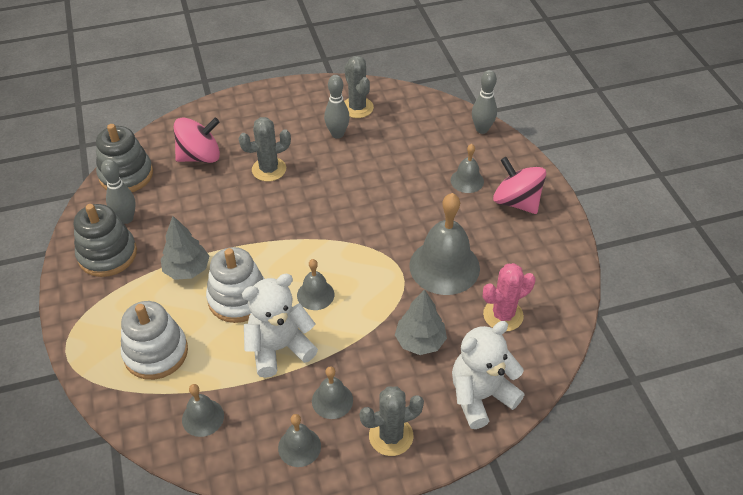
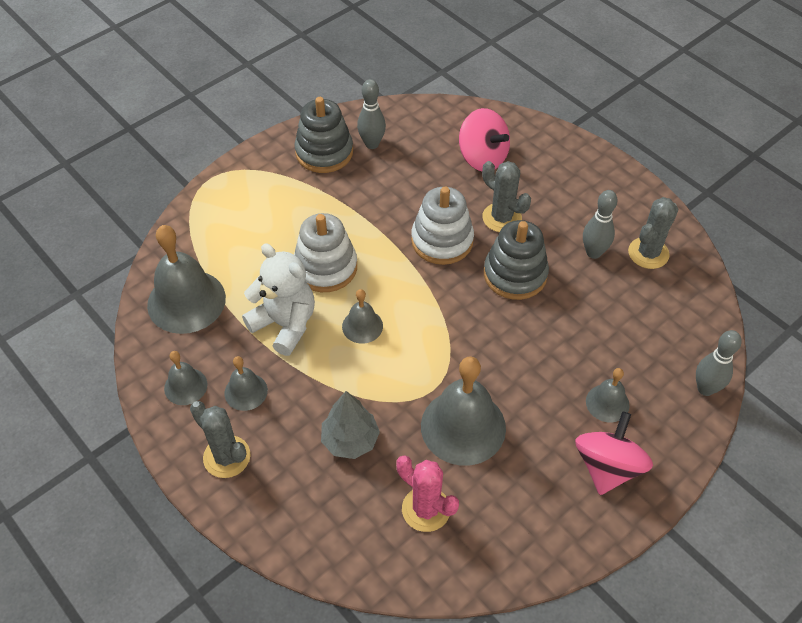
camera: 65 degrees right, 5 degrees up
grey stacking toy [96,124,153,192] -> grey stacking toy moved to [484,220,549,300]
white stacking toy [121,301,188,380] -> white stacking toy moved to [411,187,474,265]
grey tree [161,216,209,280] -> none
grey bell [182,384,224,437] -> grey bell [147,225,226,334], size x1.93
white teddy bear [452,321,525,429] -> none

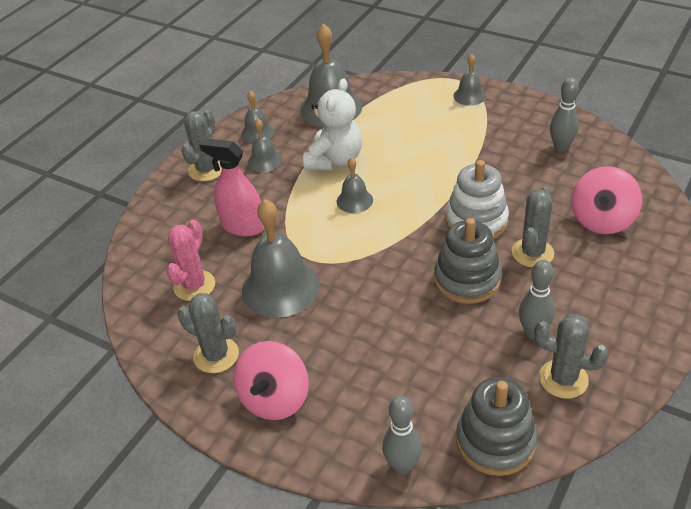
camera: 75 degrees right, 10 degrees down
grey stacking toy [294,97,353,173] -> grey stacking toy moved to [456,377,537,476]
white stacking toy [294,213,357,292] -> none
grey tree [321,391,380,459] -> pink spray bottle [199,138,264,236]
pink spinning top [575,412,653,495] -> pink spinning top turned 105 degrees clockwise [234,341,309,420]
grey bell [586,368,630,422] -> grey bell moved to [453,54,486,106]
none -> grey cactus [178,293,239,373]

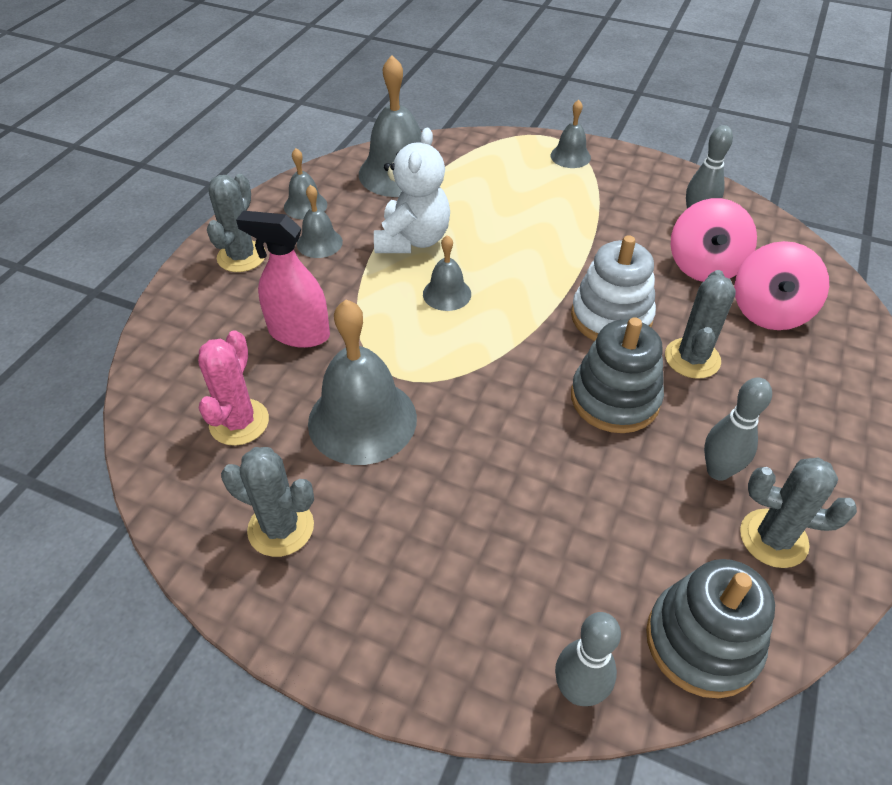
camera: 10 degrees left, 5 degrees up
pink spinning top [234,341,309,420] -> pink spinning top moved to [671,198,757,282]

